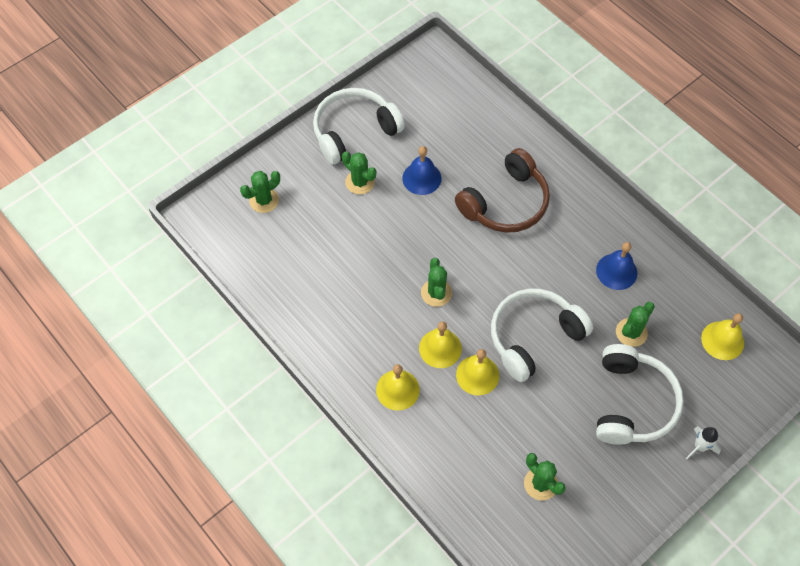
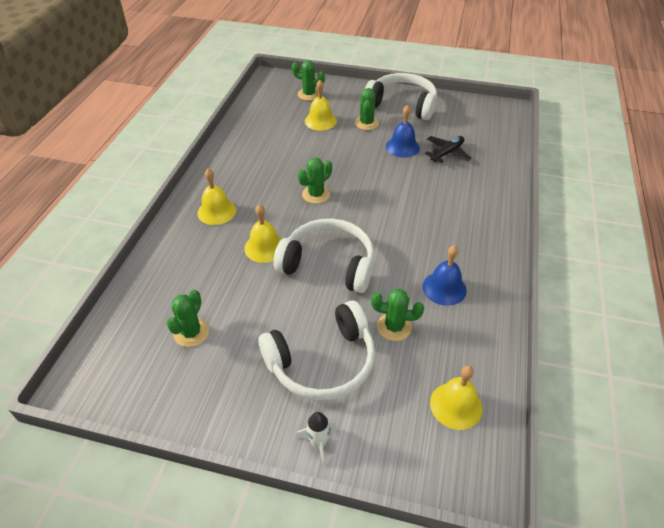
camera: 55 degrees right, 15 degrees down
yellow bell [419,321,462,368] -> yellow bell moved to [305,80,337,131]
brown headphones [455,148,550,233] -> none
none -> black plane [425,136,471,163]

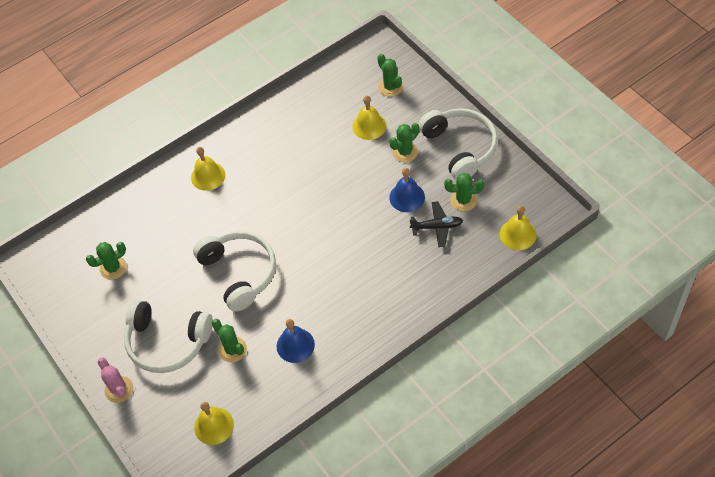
camera: 45 degrees right, 10 degrees up
yellow bell [244,204,281,263] -> yellow bell moved to [500,205,537,250]
white rocket [296,412,337,466] -> pink cactus [97,358,134,403]
green cactus [298,157,332,204] -> green cactus moved to [444,173,484,211]

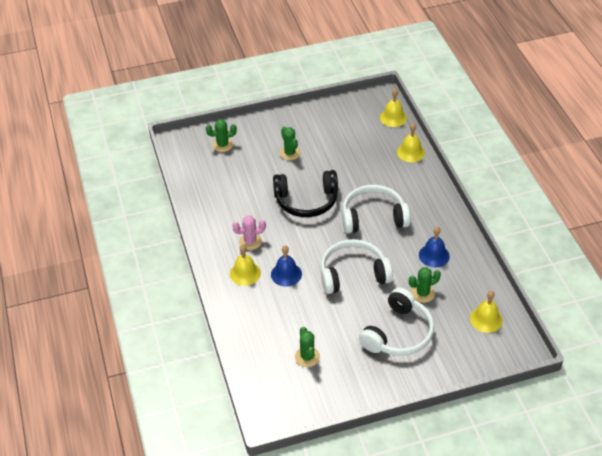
camera: 75 degrees left, 10 degrees down
pink cactus [97,358,134,403] -> pink cactus moved to [232,216,266,250]
yellow bell [352,96,386,140] -> yellow bell moved to [397,123,425,162]
blue bell [389,168,425,212] -> blue bell moved to [271,245,302,287]
black plane [410,201,463,247] -> none
white headphones [418,108,498,180] -> white headphones moved to [342,185,410,233]
green cactus [444,173,484,211] -> none
none -> black headphones [273,170,338,217]

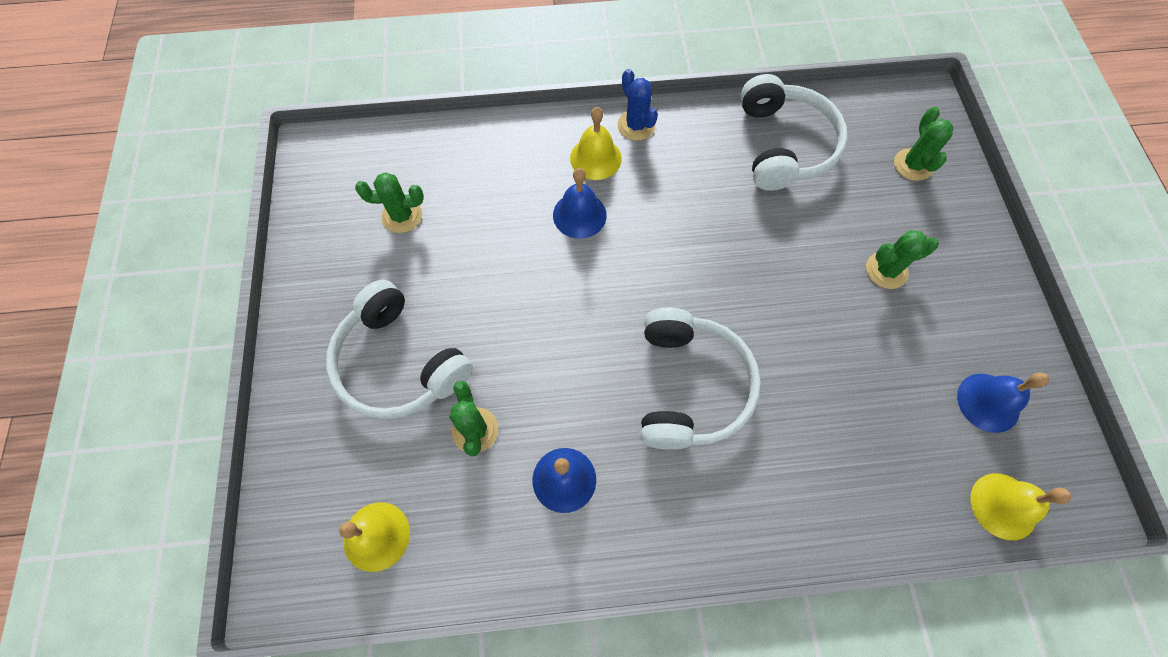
camera: 100 degrees right, 20 degrees up
pink cactus [232,216,266,250] -> none
black headphones [273,170,338,217] -> none
white headphones [320,239,393,294] -> white headphones moved to [741,74,848,191]
yellow bell [397,123,425,162] -> none
none -> blue cactus [617,69,658,141]
none -> blue bell [957,372,1049,433]

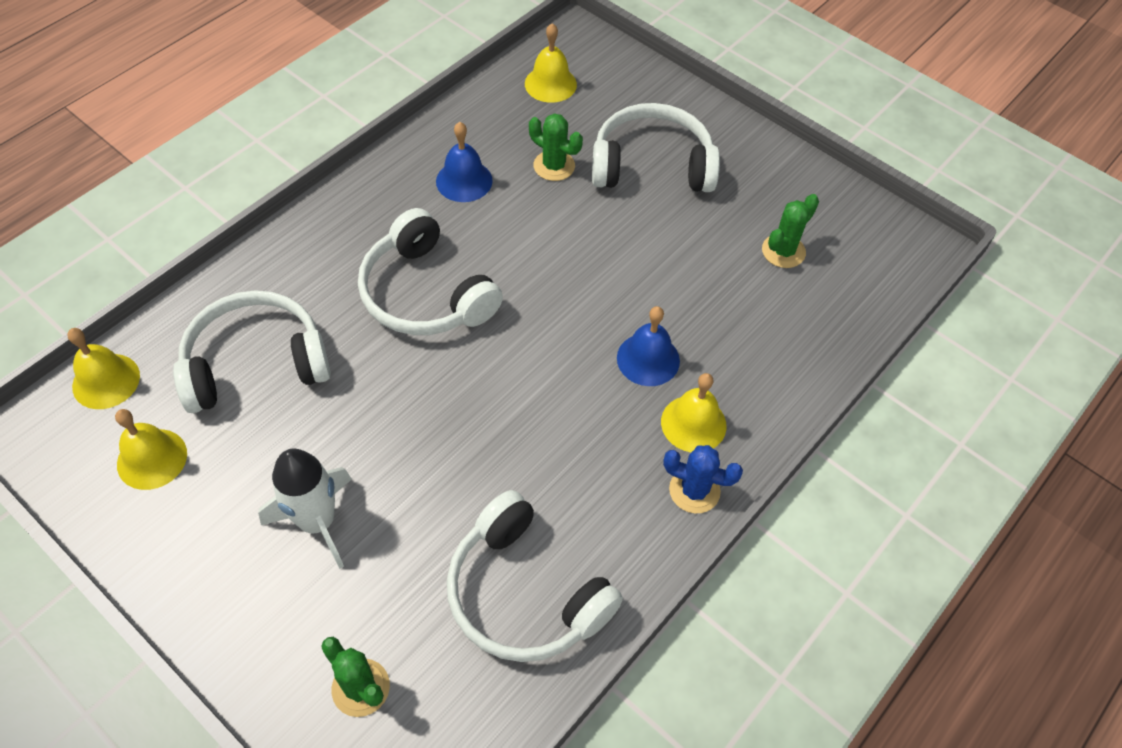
camera: 135 degrees right, 10 degrees down
green cactus [866,230,939,289] -> white rocket [258,448,352,569]
blue bell [957,372,1049,433] -> yellow bell [115,409,187,490]
none -> white headphones [173,290,331,413]

